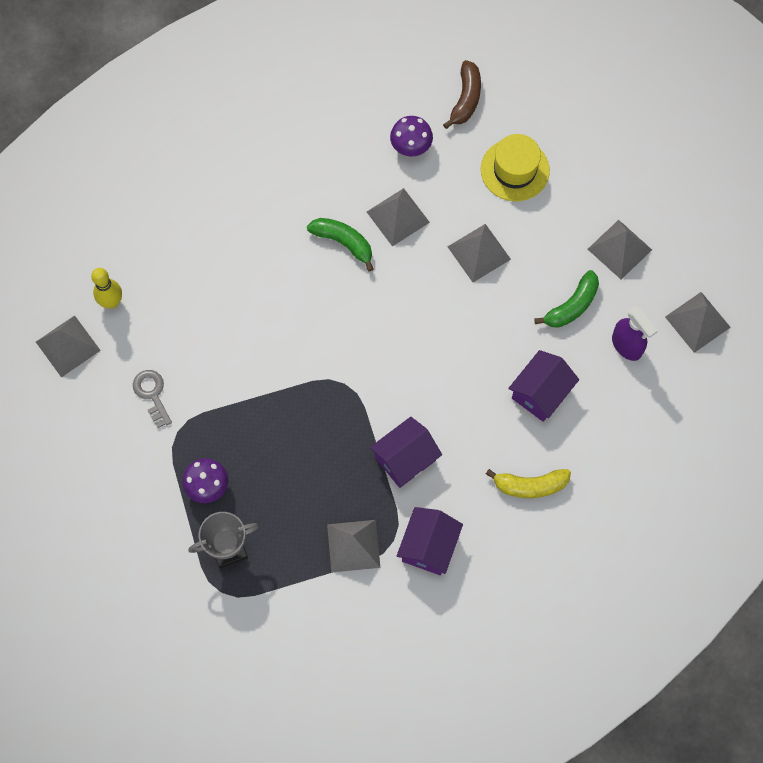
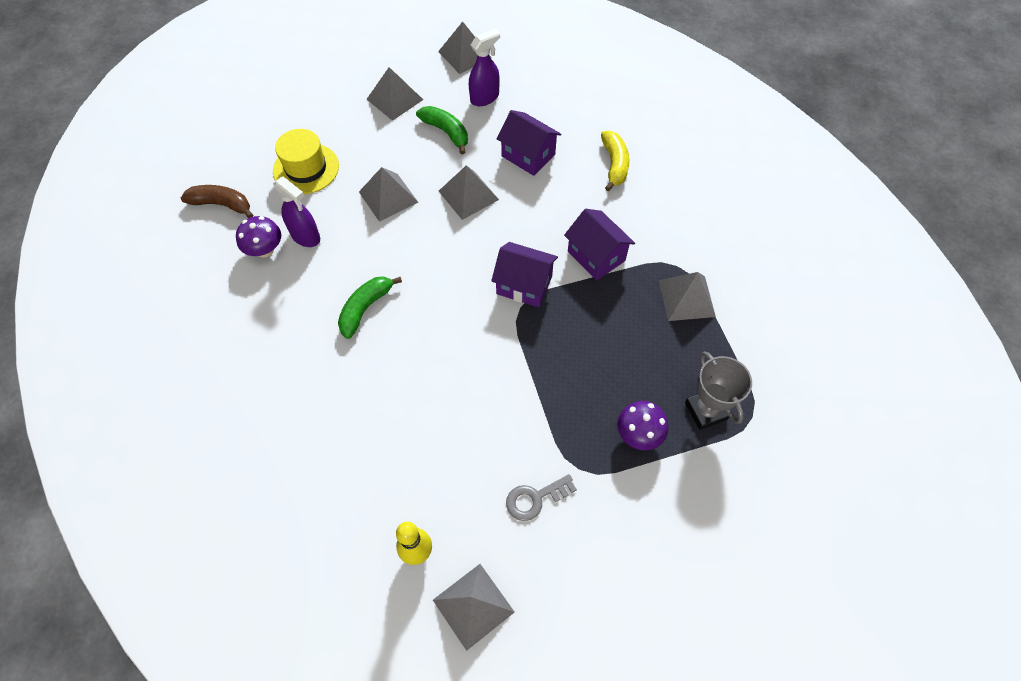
camera: 90 degrees left, 10 degrees down
grey pyramid [367,188,430,246] -> grey pyramid moved to [439,165,499,220]
purple house [397,507,463,575] -> purple house moved to [491,242,558,307]
none -> purple spray bottle [273,177,320,247]

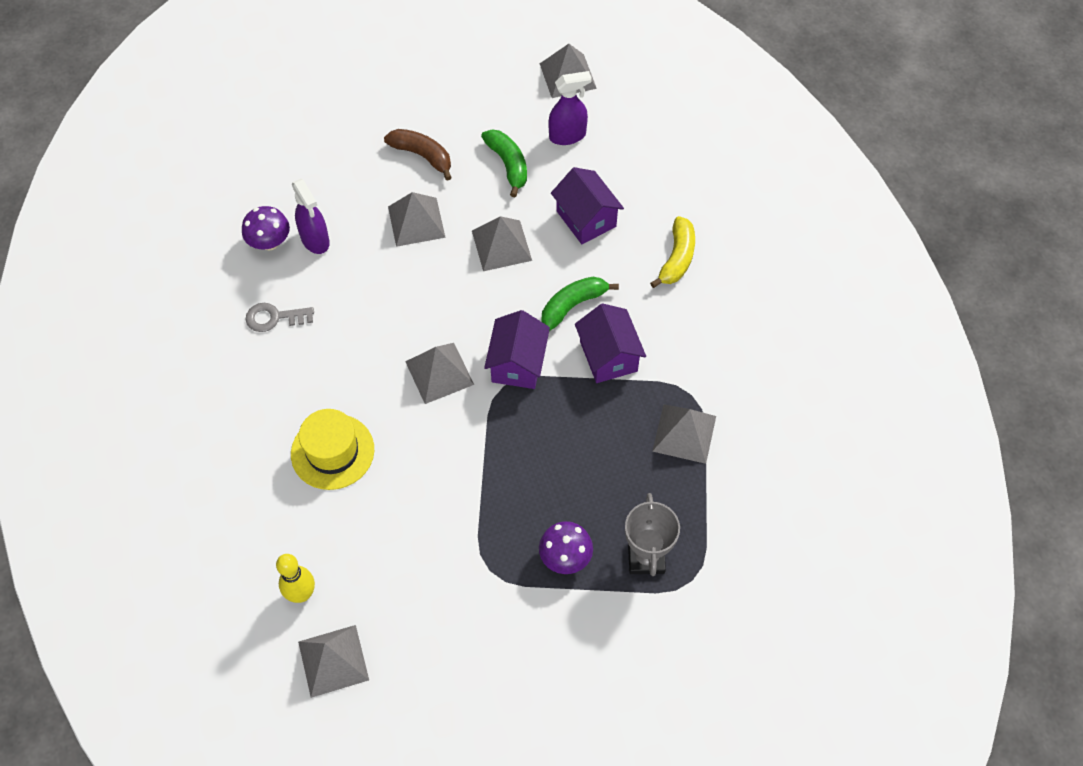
camera: 20 degrees right, 0 degrees up
brown banana [181,185,253,218] -> brown banana moved to [384,129,452,181]
yellow hat [273,129,339,194] -> yellow hat moved to [291,409,374,490]
green banana [338,276,402,339] -> green banana moved to [541,277,619,331]
grey pyramid [367,67,423,121] -> grey pyramid moved to [405,343,474,404]
purple house [491,242,558,307] -> purple house turned 60 degrees clockwise [484,310,550,389]
grey key [506,474,577,521] -> grey key moved to [245,303,314,332]

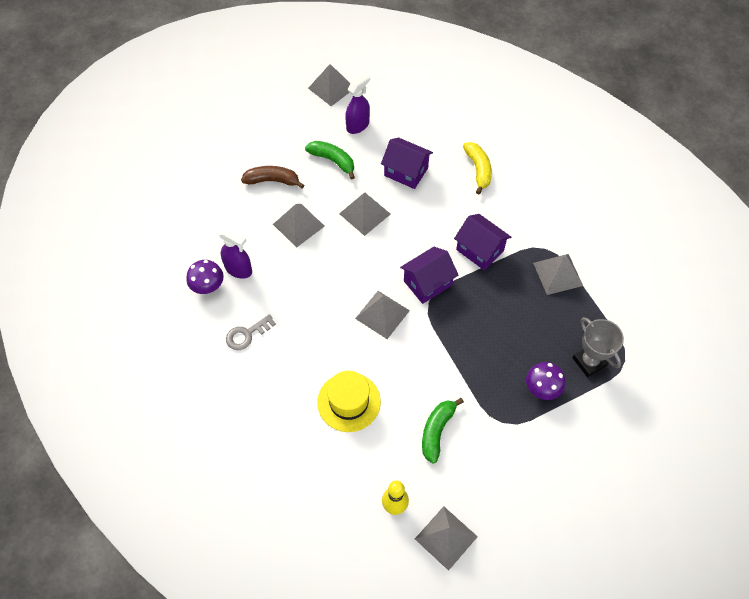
camera: 30 degrees left, 0 degrees up
purple house [484,310,550,389] -> purple house turned 75 degrees clockwise [400,247,458,304]
green banana [541,277,619,331] -> green banana moved to [422,398,464,463]

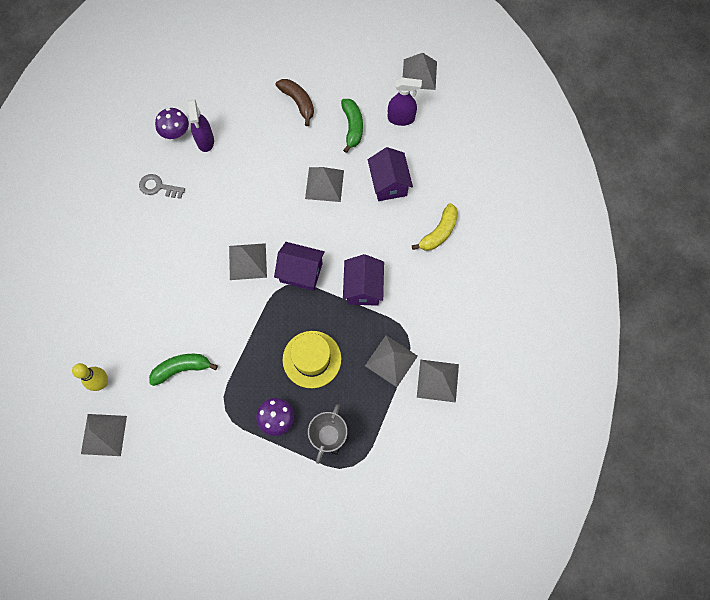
camera: 50 degrees right, 10 degrees up
grey pyramid [273,204,325,248] -> grey pyramid moved to [417,359,459,403]
yellow hat [317,371,381,432] -> yellow hat moved to [283,331,341,388]

